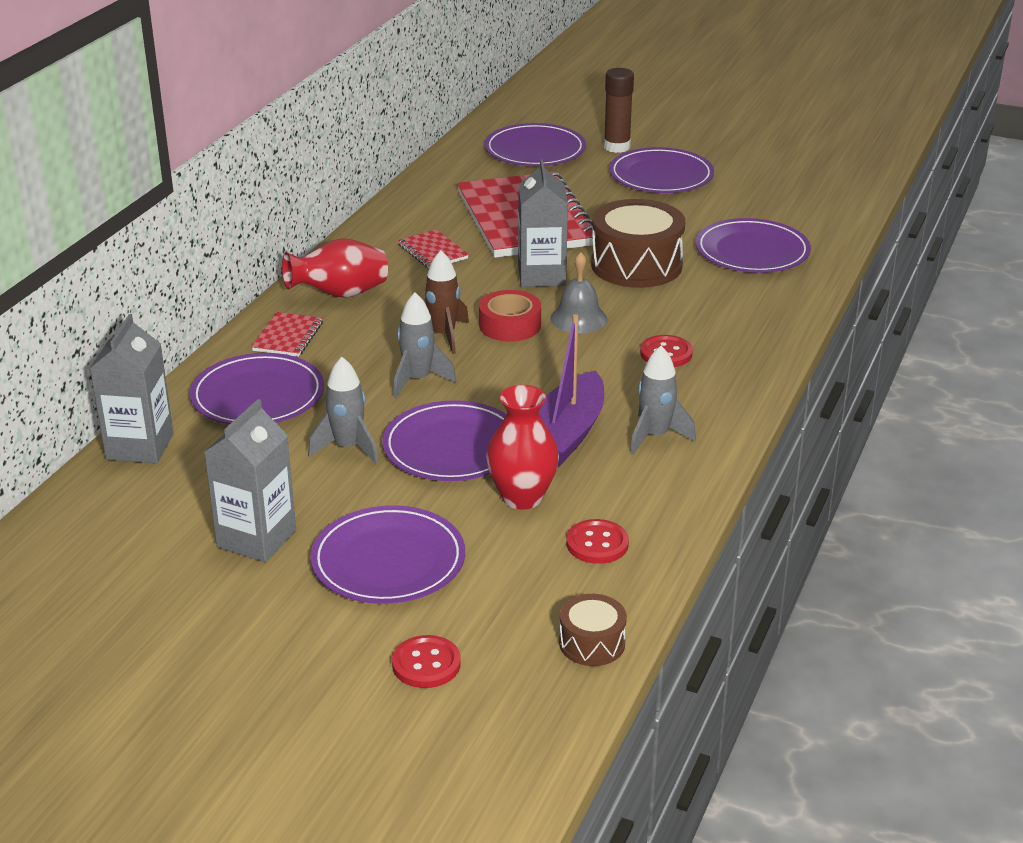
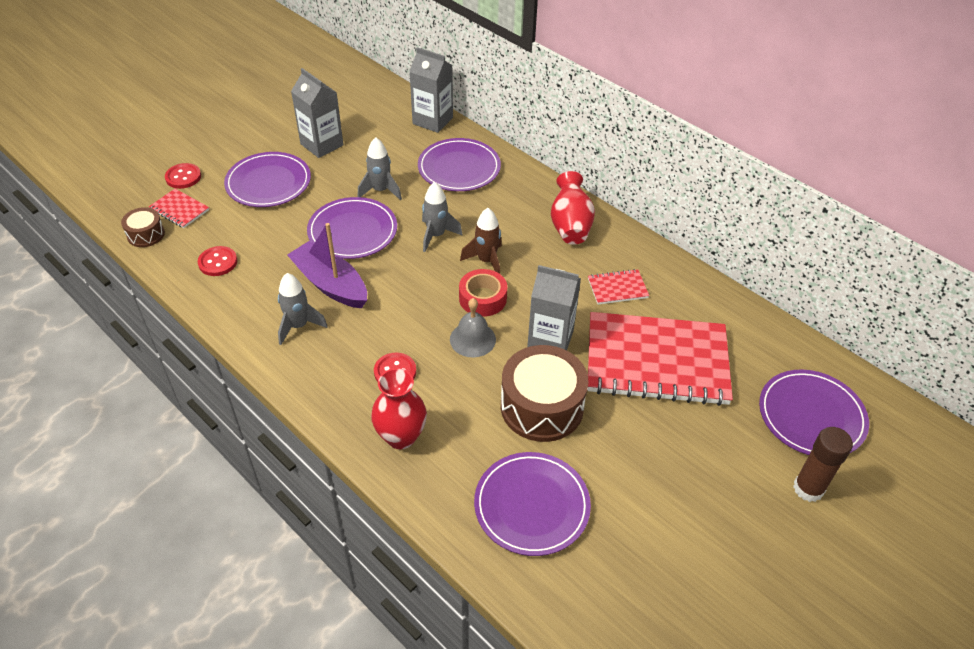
camera: 110 degrees right, 15 degrees up
red notebook [252,312,323,357] -> red notebook moved to [149,189,209,228]
red vase [486,385,559,510] -> red vase moved to [371,368,427,449]
purple plate [609,147,714,193] -> none

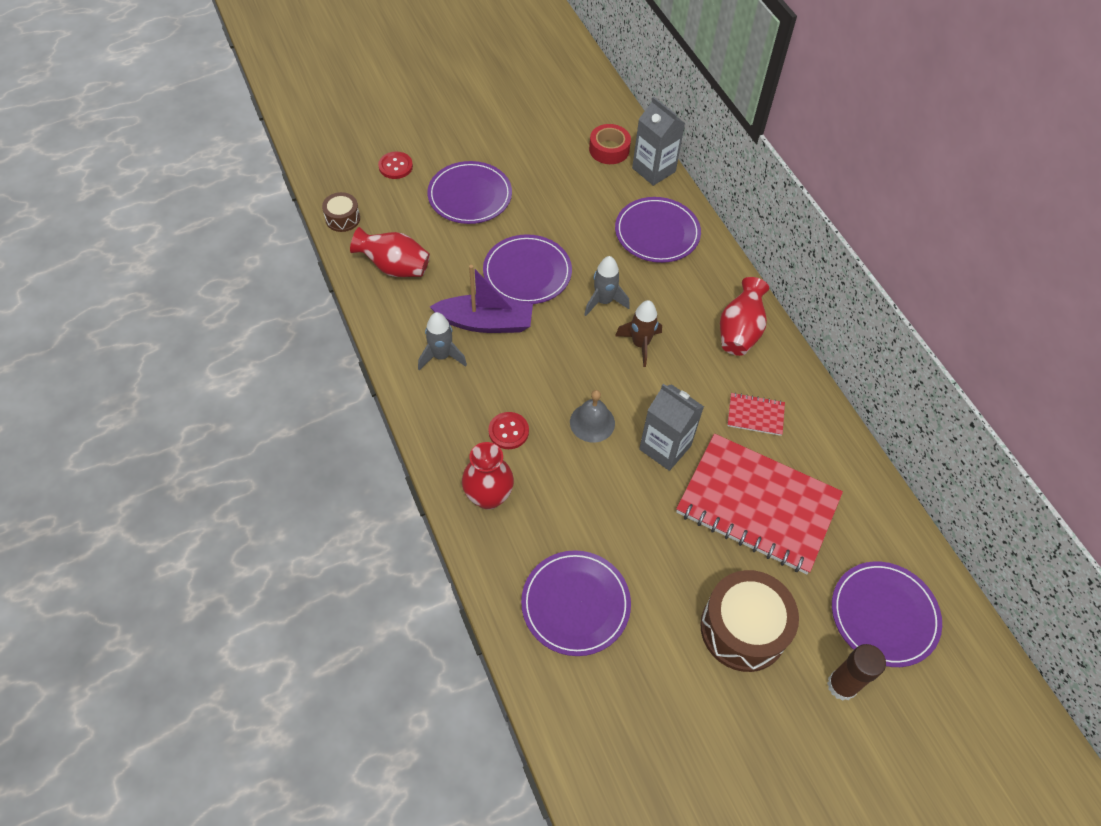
camera: 20 degrees right, 10 degrees up
red notebook [149,189,209,228] -> none
red button [198,246,237,276] -> red vase [350,227,430,277]
purple boat [287,223,367,308] -> purple boat turned 120 degrees clockwise [430,265,533,333]
grey carton [291,68,343,158] -> none
grey rocket [358,137,402,200] -> none
red tape [459,269,507,317] -> red tape moved to [589,124,631,164]
brown drum [501,345,589,442] -> brown drum moved to [700,570,799,672]

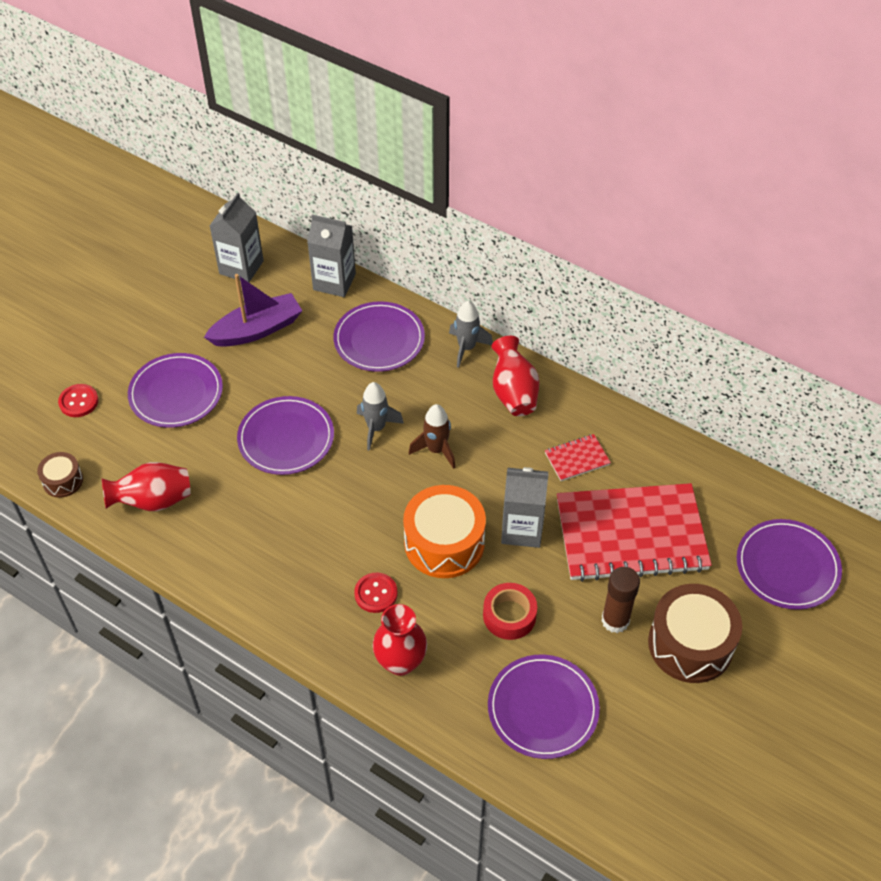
camera: 30 degrees left, 5 degrees down
grey rocket [418,312,467,371] -> grey rocket moved to [449,300,493,368]
purple boat [430,265,533,333] -> purple boat moved to [204,274,302,347]
grey bell [570,390,615,442] -> orange drum [403,485,486,578]
red tape [589,124,631,164] -> red tape moved to [483,583,537,640]
brown glue stick [827,644,886,701] -> brown glue stick moved to [602,567,640,633]
none -> grey carton [210,192,264,282]

